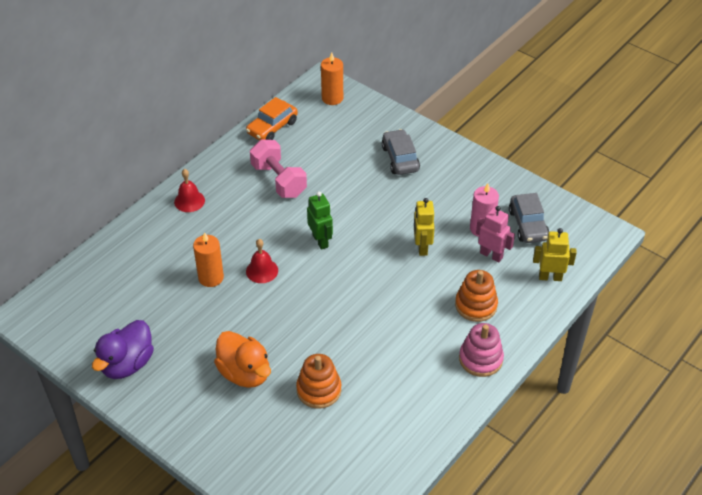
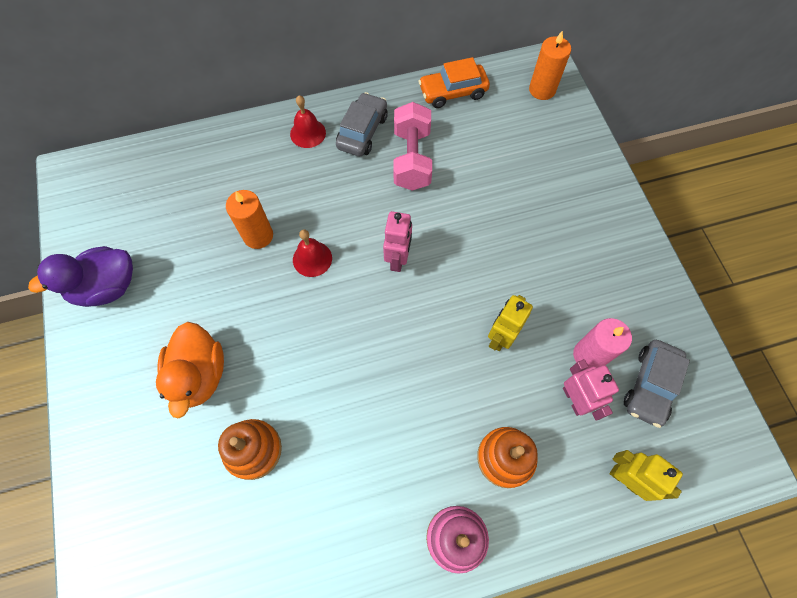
camera: 35 degrees right, 20 degrees up
green robot [307,192,333,250] -> pink robot [383,211,412,272]
grey car [382,129,420,175] -> grey car moved to [336,92,388,156]

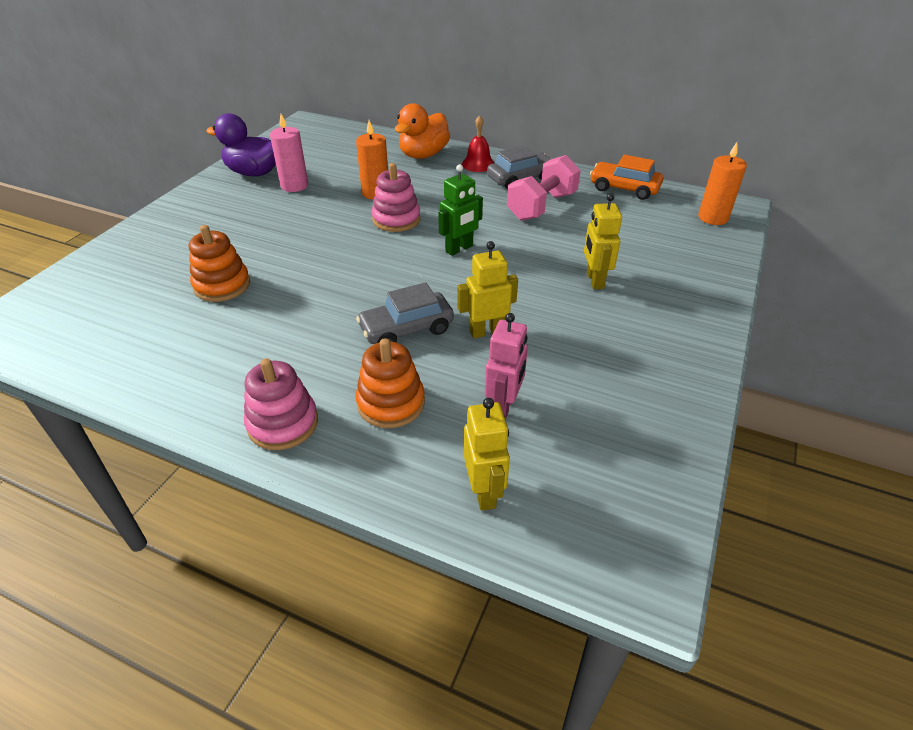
camera: 40 degrees right, 25 degrees down
orange duck [156,322,224,419] -> orange duck moved to [395,103,450,159]
red bell [293,229,332,277] -> pink stacking toy [372,163,421,232]
pink robot [383,211,412,272] -> green robot [438,164,483,256]
pink candle [573,318,632,370] -> pink candle moved to [270,114,308,192]
grey car [624,340,690,428] -> grey car moved to [356,282,454,344]
none -> yellow robot [584,193,622,289]

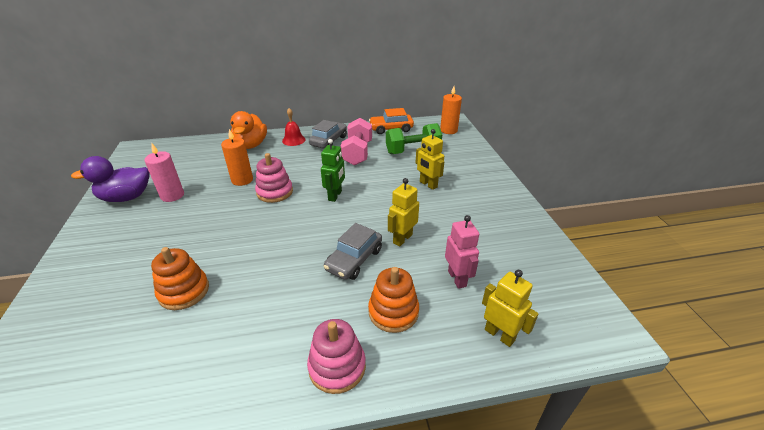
camera: 35 degrees left, 5 degrees down
none -> green dumbbell [386,123,442,154]

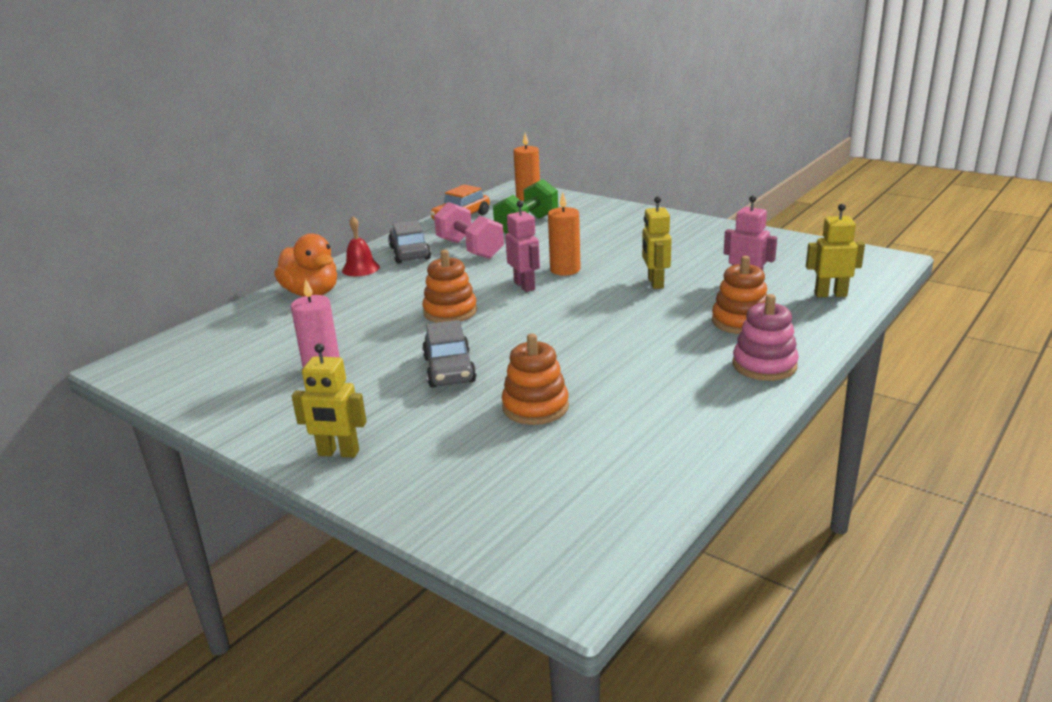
camera: 40 degrees left, 10 degrees down
purple duck [71,156,149,202] -> none
orange candle [221,129,253,186] -> orange candle moved to [548,192,581,276]
pink stacking toy [255,153,293,203] -> orange stacking toy [422,250,477,323]
green robot [321,139,345,202] -> pink robot [505,201,540,292]
grey car [324,223,382,280] -> grey car moved to [422,320,477,388]
yellow robot [416,129,444,190] -> yellow robot moved to [291,343,367,458]

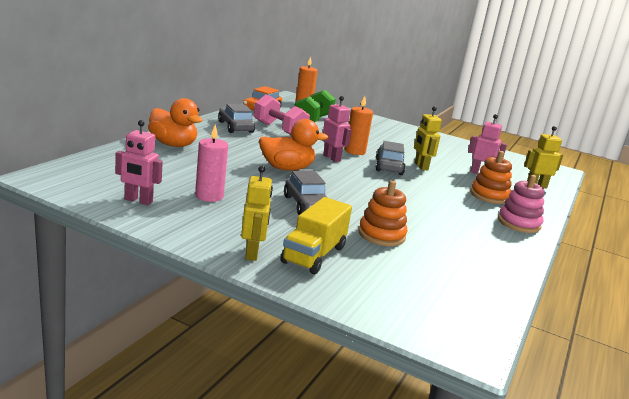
camera: 15 degrees left, 5 degrees down
yellow robot [291,343,367,458] -> yellow robot turned 90 degrees counterclockwise [241,166,273,261]
red bell [342,216,380,276] -> none
orange stacking toy [422,250,477,323] -> orange duck [259,119,328,170]
none -> pink robot [115,120,163,205]
none -> yellow truck [280,197,352,274]
none -> grey car [375,141,406,175]

